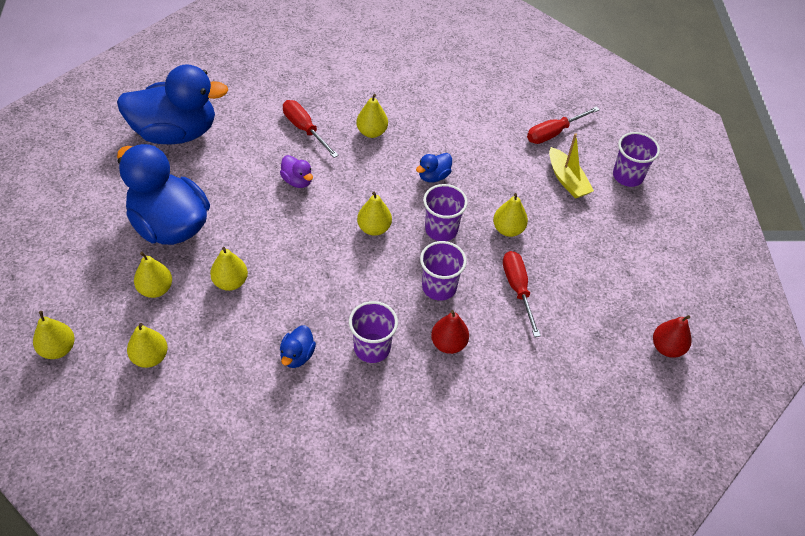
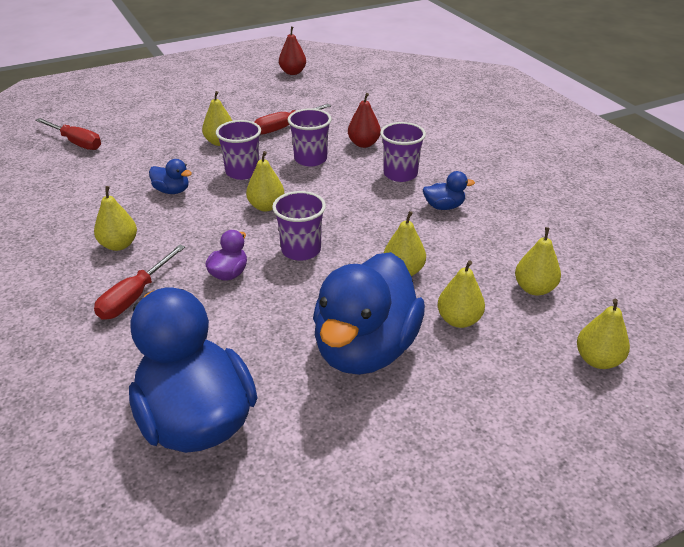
camera: 110 degrees left, 15 degrees down
yellow boat [549,133,594,199] -> none
purple cup [613,132,660,187] -> purple cup moved to [272,191,326,261]

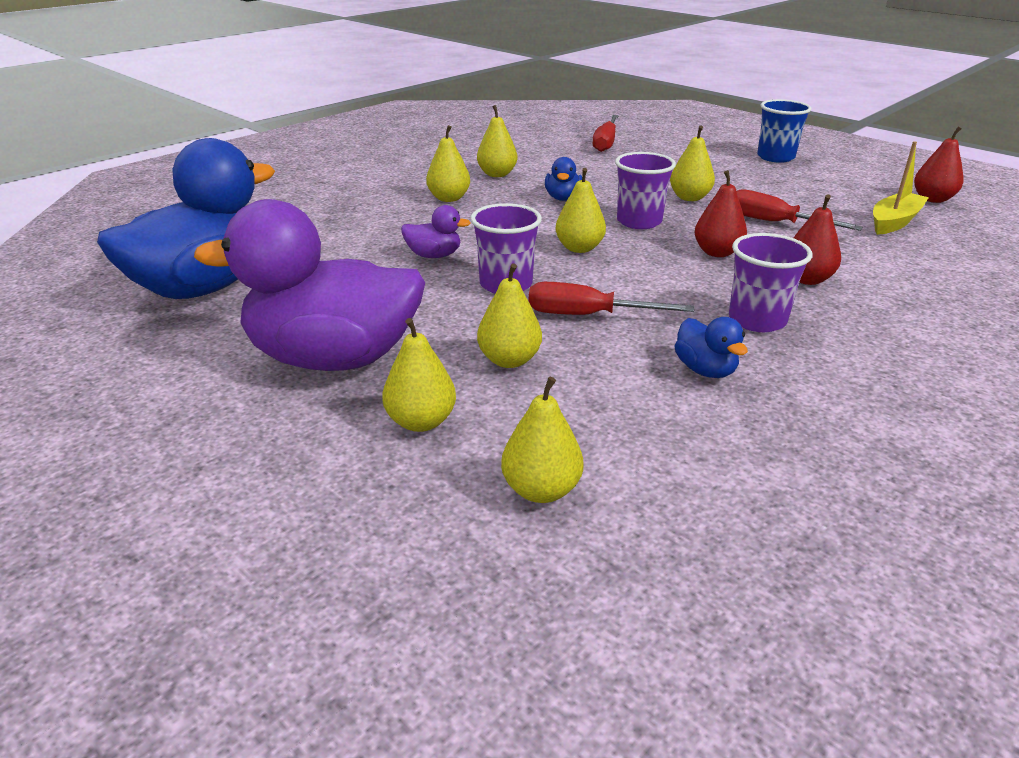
camera: 70 degrees right, 5 degrees down
red screwdriver [94,245,185,320] -> red screwdriver moved to [529,282,694,315]
purple cup [288,108,332,166] -> red pear [695,170,747,257]
blue duck [313,252,425,375] -> purple duck [194,199,425,371]
yellow pear [577,299,630,369] -> yellow pear moved to [477,105,517,177]
none -> blue cup [757,99,812,163]
none -> yellow boat [873,141,929,235]

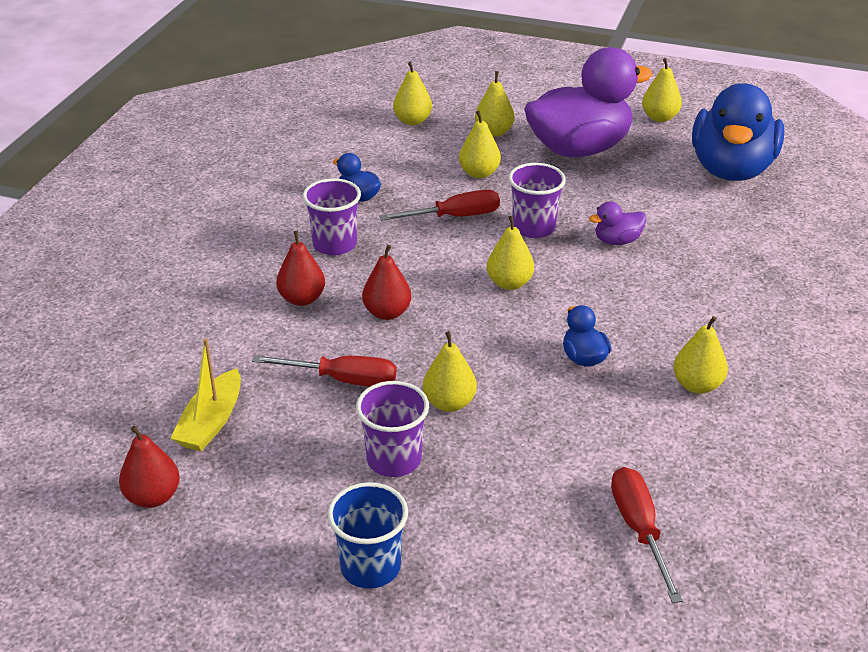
camera: 155 degrees right, 5 degrees up
yellow pear [426,125,470,202] -> yellow pear moved to [642,58,682,122]
purple cup [615,152,676,229] -> purple cup moved to [356,381,429,477]

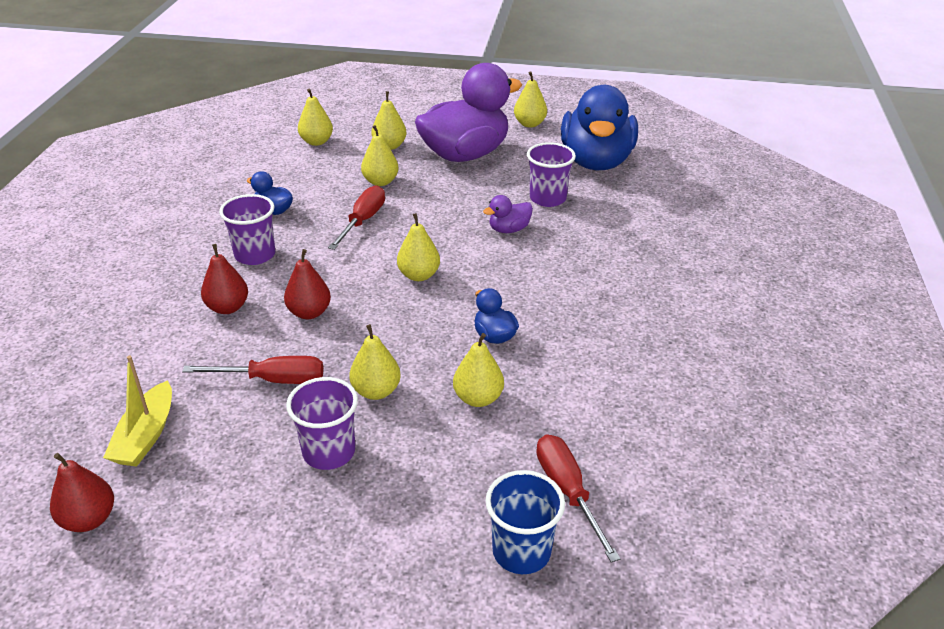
camera: 10 degrees left, 0 degrees up
blue cup [327,482,408,589] -> blue cup moved to [485,470,565,574]
red screwdriver [379,190,500,221] -> red screwdriver turned 45 degrees counterclockwise [328,185,385,250]
purple cup [508,163,566,238] -> purple cup moved to [527,142,576,207]
yellow pear [673,316,728,393] -> yellow pear moved to [453,333,504,407]

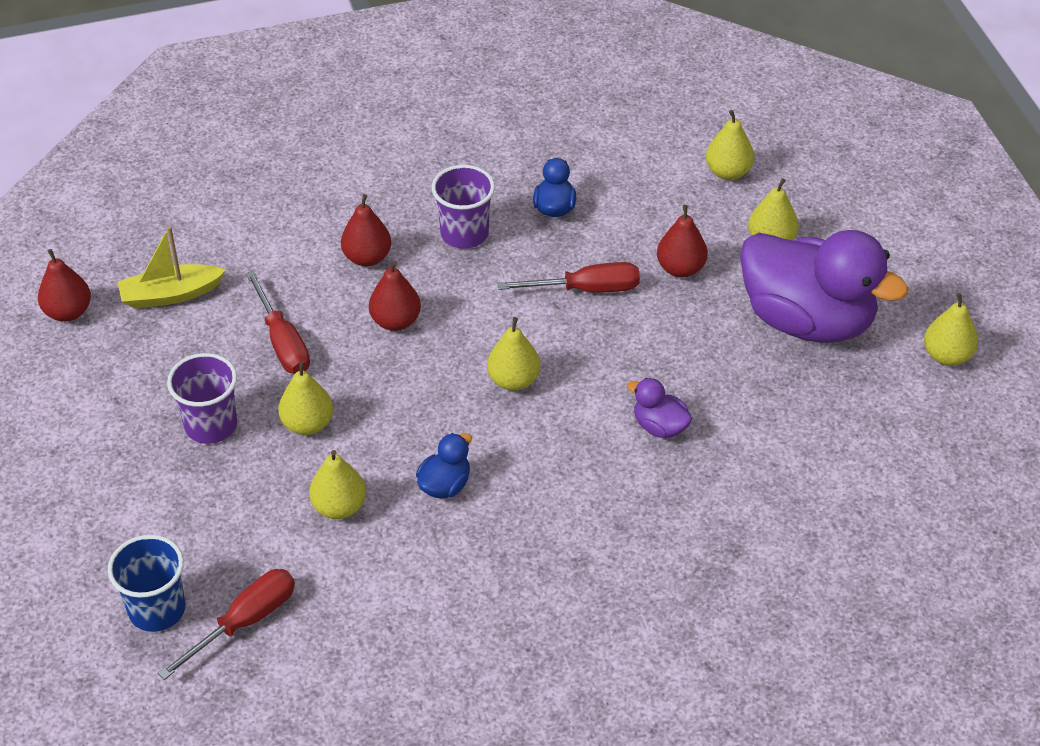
camera: 65 degrees right, 10 degrees up
yellow pear [361,125,399,186] -> red pear [657,205,708,278]
purple cup [527,142,576,207] -> none
blue duck [561,85,638,170] -> none

